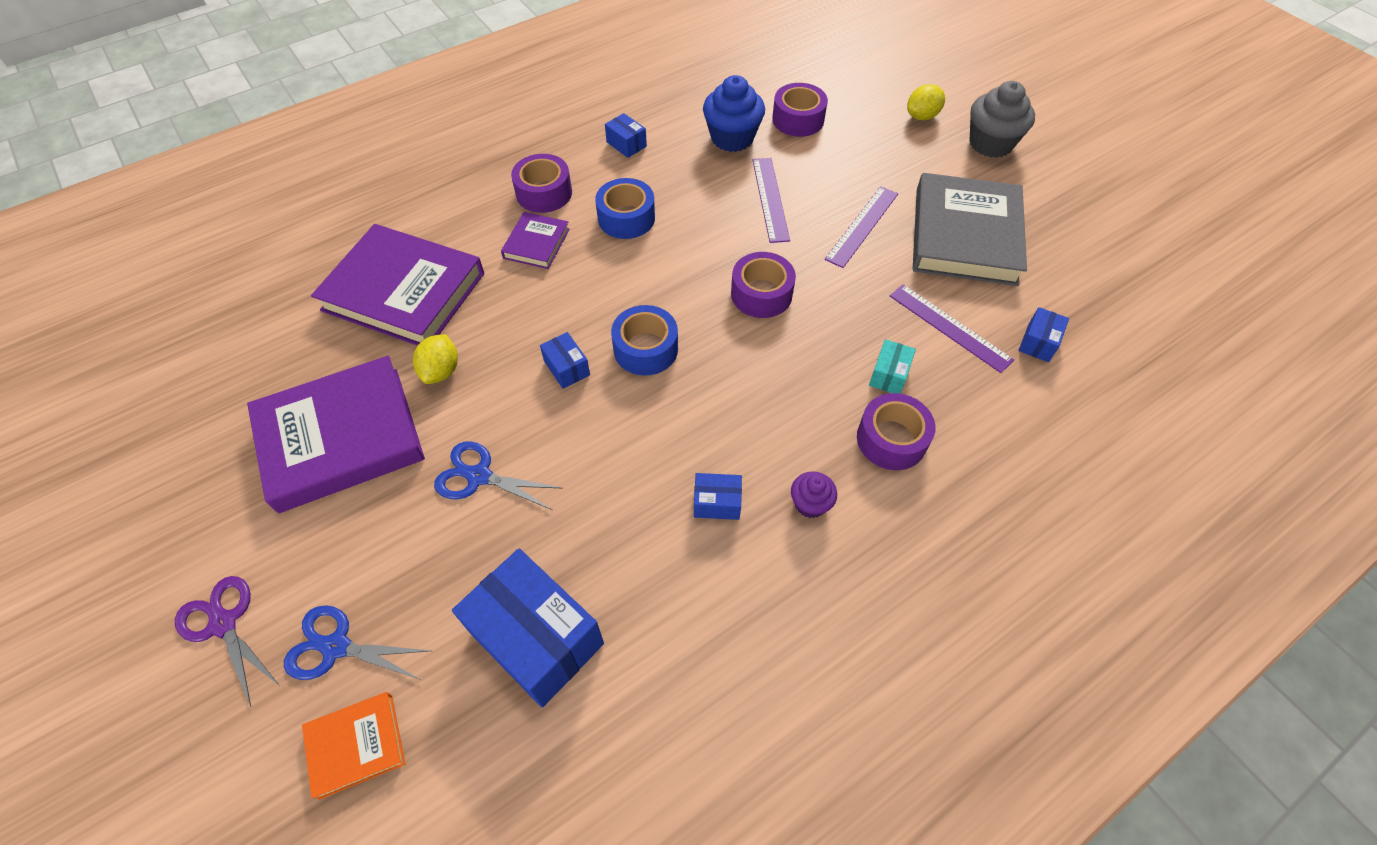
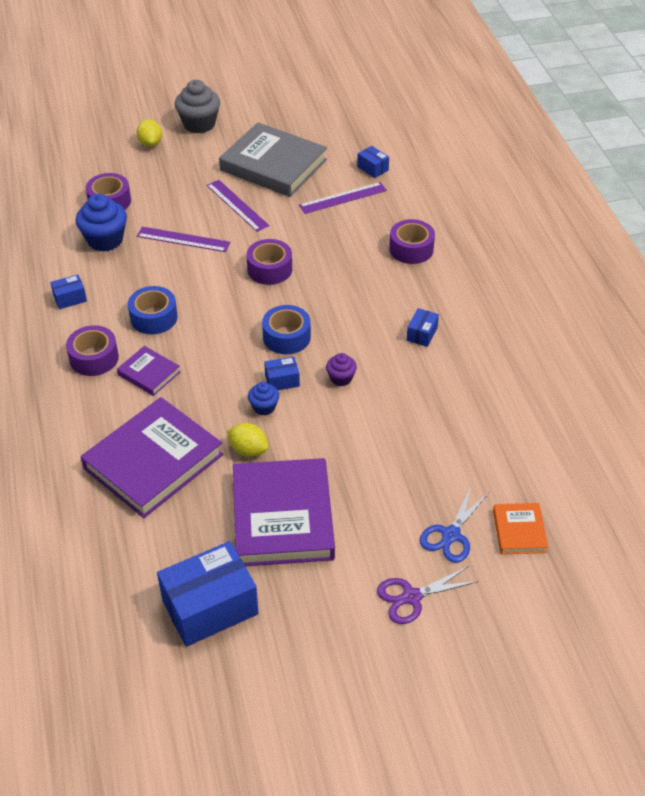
camera: 70 degrees left, 10 degrees down
blue scissors [434,441,562,510] -> none
blue box [452,549,604,707] -> blue box moved to [157,541,258,647]
purple cupcake [791,471,837,518] -> purple cupcake moved to [326,353,357,386]
turquoise box [869,339,916,394] -> none
none -> blue cupcake [248,382,279,416]

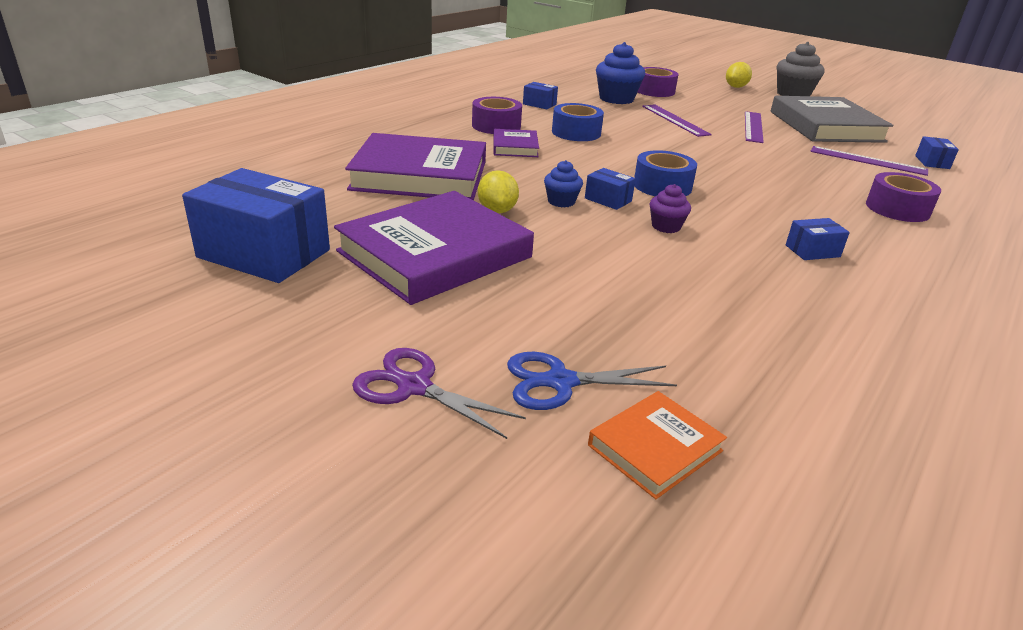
camera: 50 degrees right, 15 degrees down
purple tape [247,239,292,285] -> none

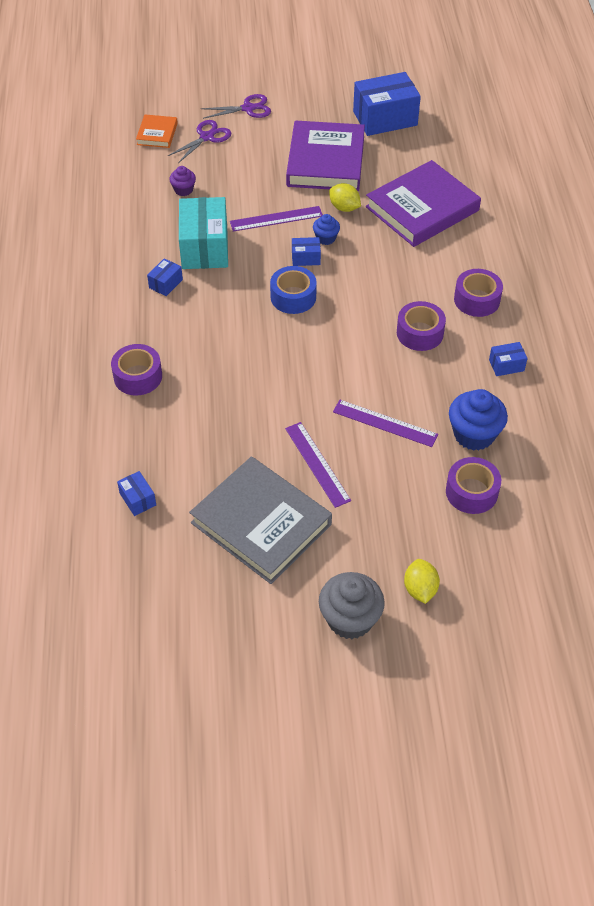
camera: 140 degrees right, 20 degrees up
purple book [493,129,539,157] -> none
blue scissors [507,352,677,410] -> purple scissors [168,120,231,163]
blue tape [552,103,604,141] -> purple tape [397,301,446,351]
purple cupcake [650,184,691,233] -> purple cupcake moved to [169,166,196,196]
purple ruler [810,146,928,176] -> purple ruler moved to [230,206,323,232]
none -> turquoise box [179,197,228,269]

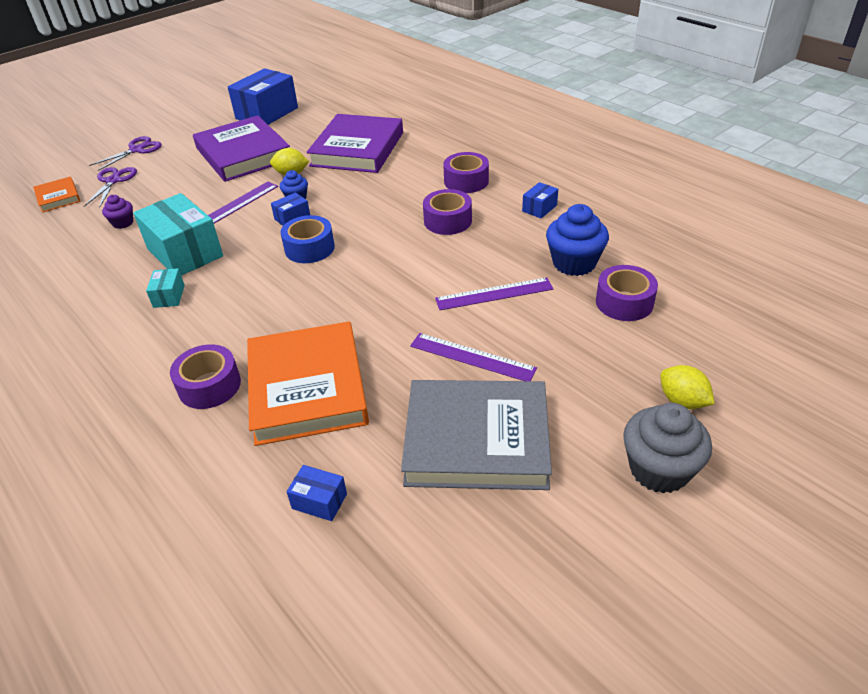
camera: 35 degrees left, 10 degrees down
blue box [147,258,183,296] -> turquoise box [146,268,185,308]
none -> orange book [247,322,369,446]

